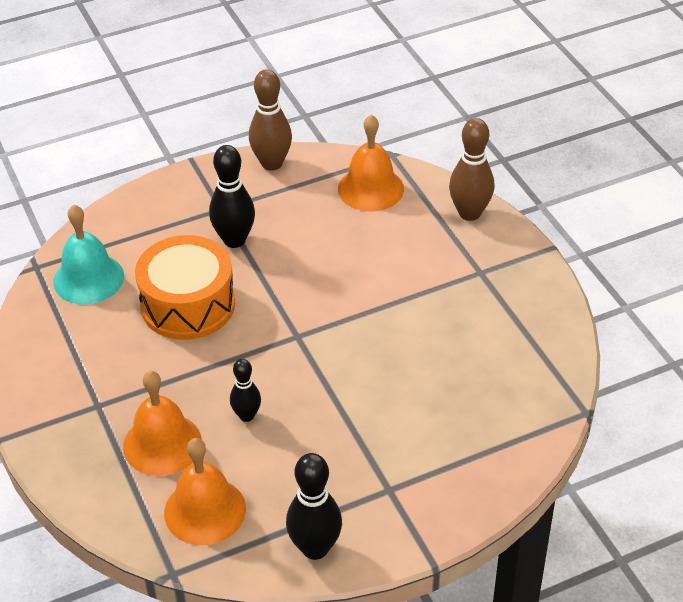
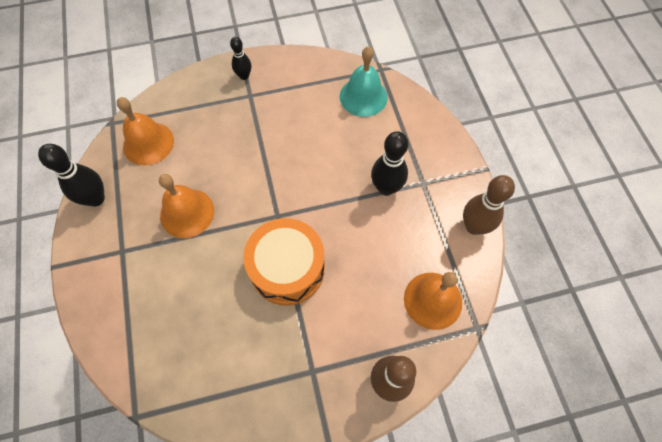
camera: 100 degrees right, 20 degrees up
orange bell [123,371,202,476] -> orange bell moved to [159,174,214,238]
orange drum [135,235,235,340] -> orange drum moved to [243,218,325,305]
black bowling pin [230,359,261,422] -> black bowling pin moved to [230,37,251,80]

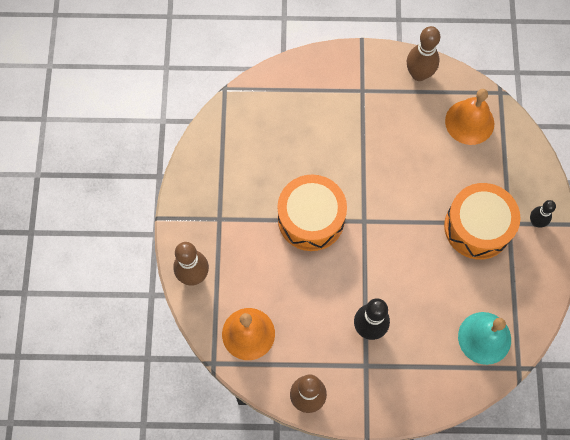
camera: 105 degrees right, 5 degrees up
black bowling pin [38,144,105,207] -> brown bowling pin [407,26,440,81]
orange bell [159,174,214,238] -> none
none -> orange drum [444,183,520,260]

